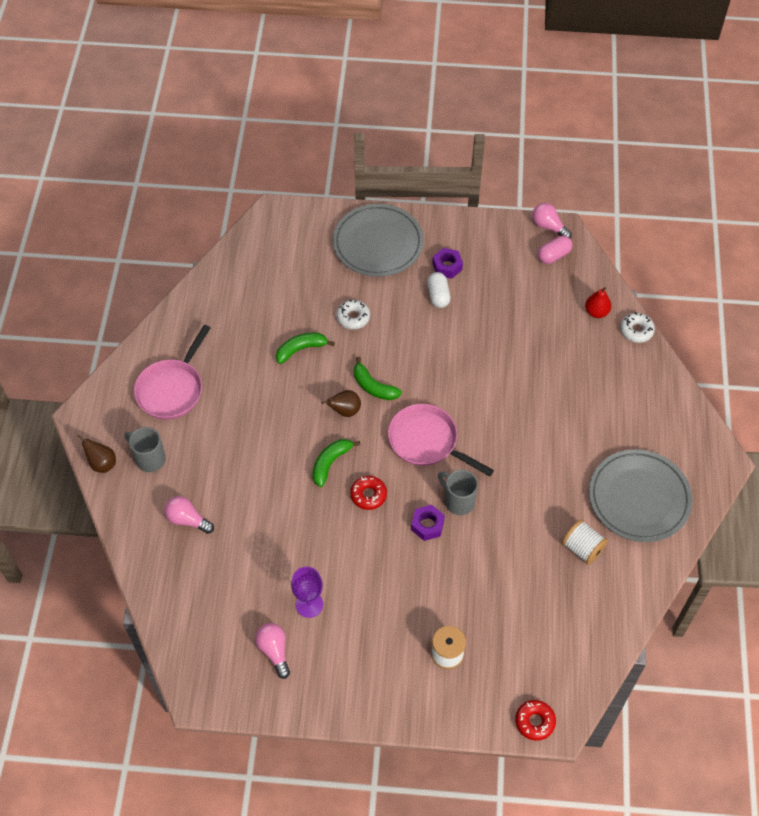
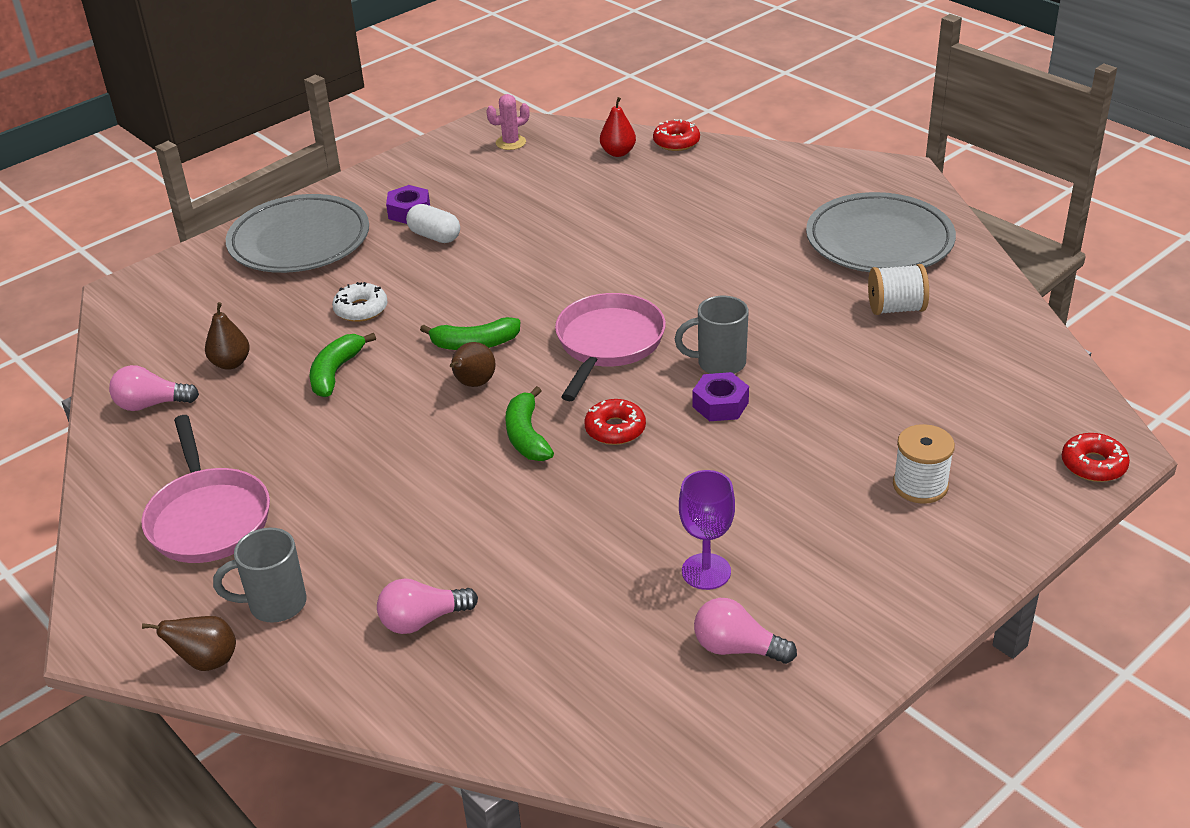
camera: 45 degrees left, 20 degrees down
pink pan [388,404,494,477] -> pink pan turned 120 degrees clockwise [555,293,666,401]
pink light bulb [532,203,572,239] -> pink light bulb moved to [109,365,199,411]
pink capsule [538,236,573,264] -> pink cactus [486,94,529,150]
white donut [620,312,655,343] -> red donut [653,119,700,151]
none -> brown pear [205,302,250,370]

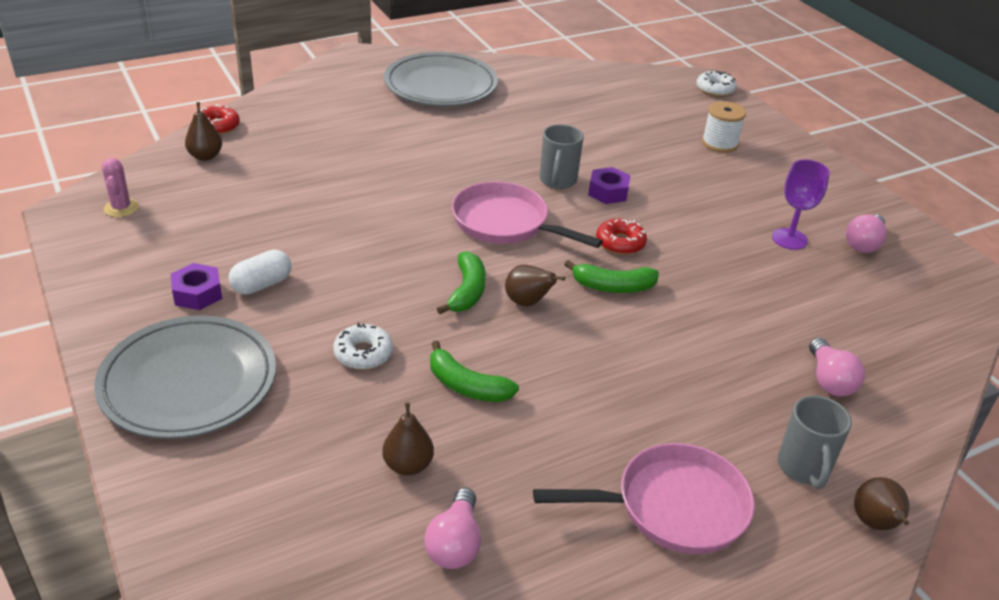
camera: 80 degrees left, 0 degrees up
red pear [600,97,636,157] -> brown pear [185,102,222,161]
white spool [868,264,929,315] -> none
red donut [1062,433,1130,482] -> white donut [696,71,737,97]

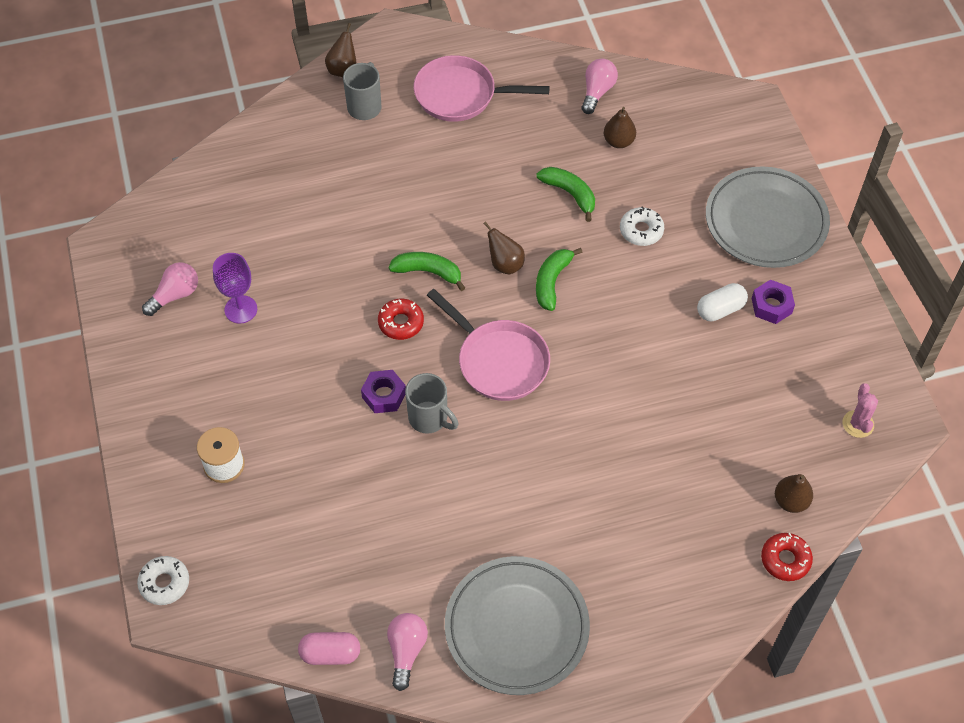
camera: 165 degrees left, 20 degrees up
grey mug [540,124,583,189] -> grey mug turned 105 degrees clockwise [405,373,459,434]
pink light bulb [809,338,865,396] -> pink light bulb moved to [387,613,428,691]
none -> pink capsule [298,632,360,665]

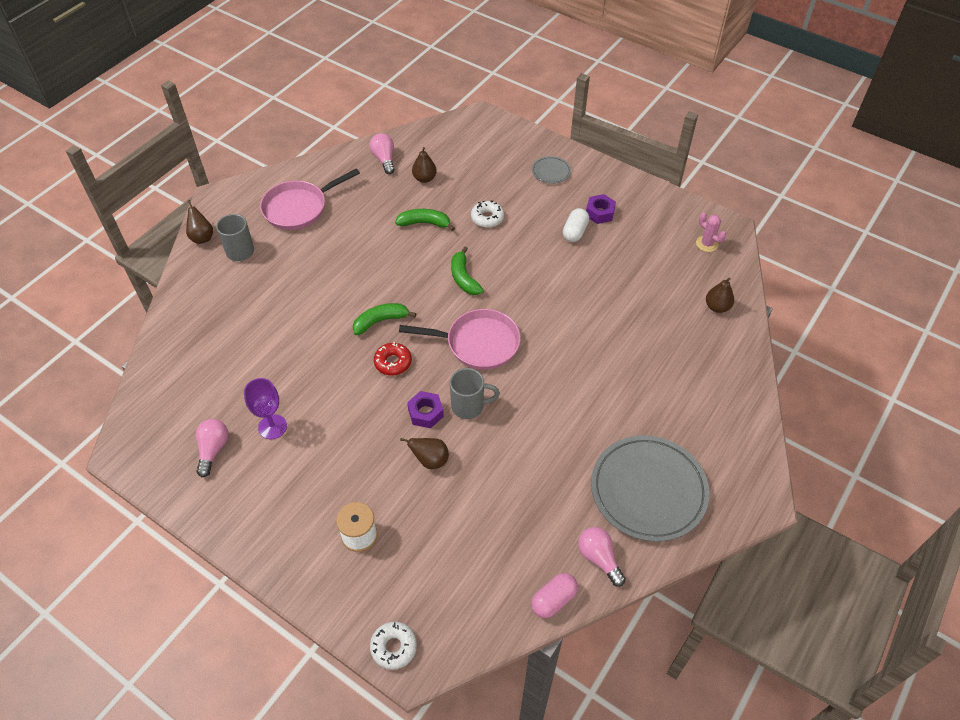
camera: 40 degrees left, 5 degrees down
brown pear [483,221,525,274] -> brown pear moved to [400,438,449,469]
grey plate [706,166,830,268] -> grey plate [532,156,571,184], size x0.44
red donut [761,533,813,581] -> none

